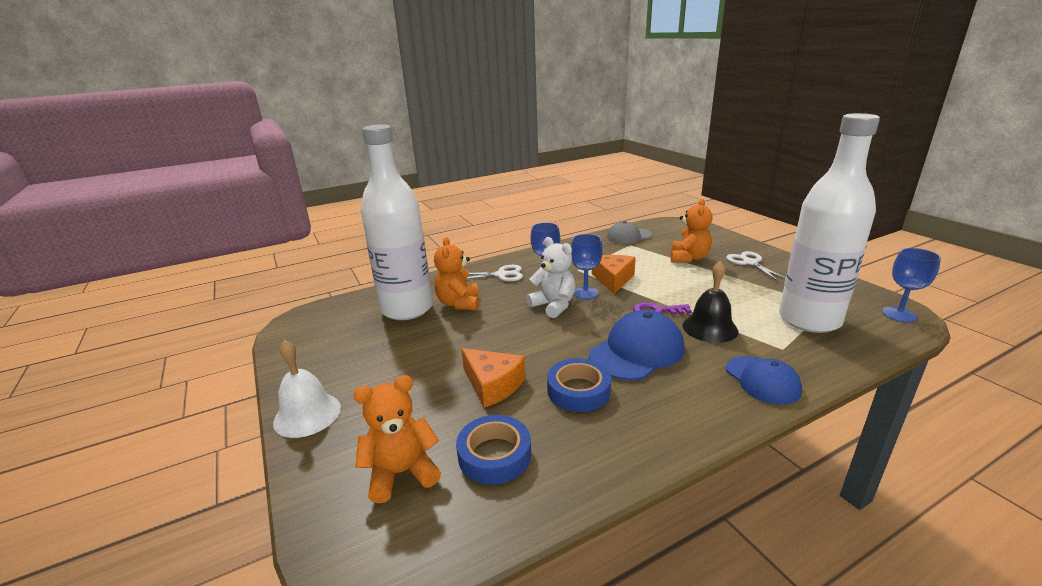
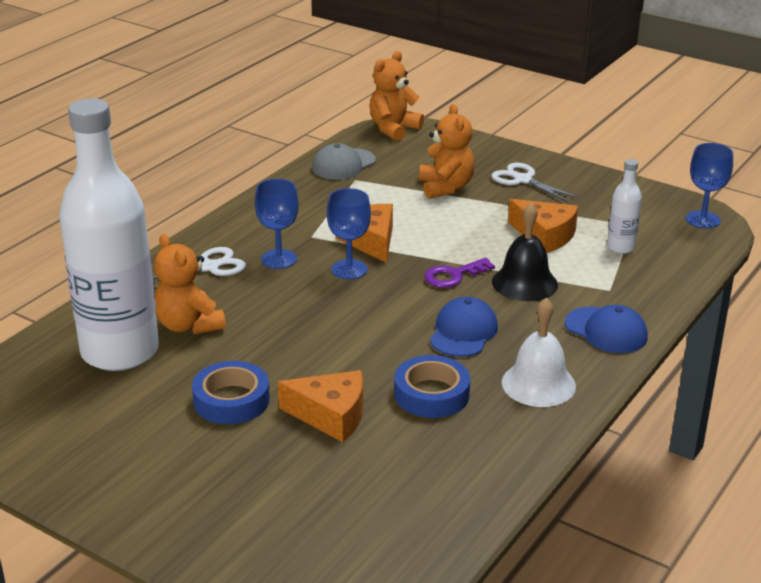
camera: 30 degrees left, 5 degrees up
white bell [273,340,341,438] -> white bell moved to [502,298,576,407]
orange teddy bear [354,375,441,504] -> orange teddy bear moved to [370,51,424,141]
blue tape [456,415,531,485] -> blue tape moved to [192,361,270,424]
white teddy bear [526,237,575,318] -> none
blue cap [589,310,685,380] -> blue cap [430,297,498,357], size x0.66
white bottle [779,113,880,333] -> white bottle [607,159,642,254], size x0.41
none -> orange cheese [508,199,578,253]

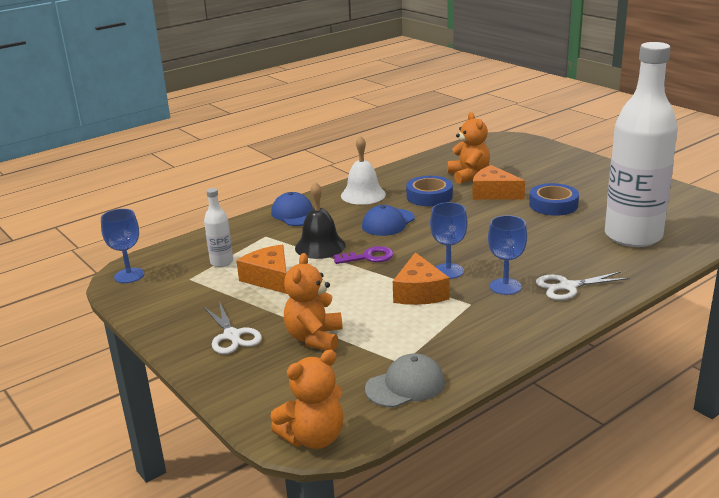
camera: 160 degrees left, 5 degrees down
orange teddy bear [154,234,226,334] -> orange teddy bear moved to [447,112,490,184]

